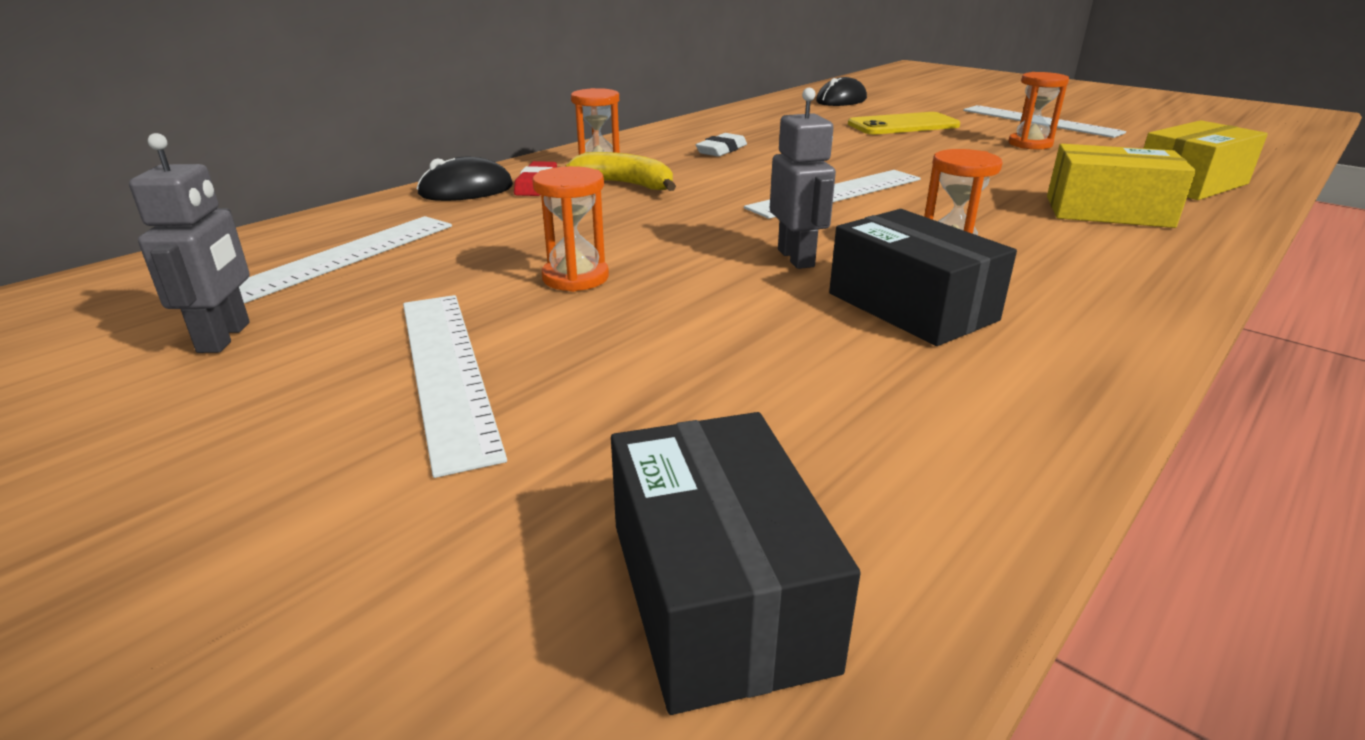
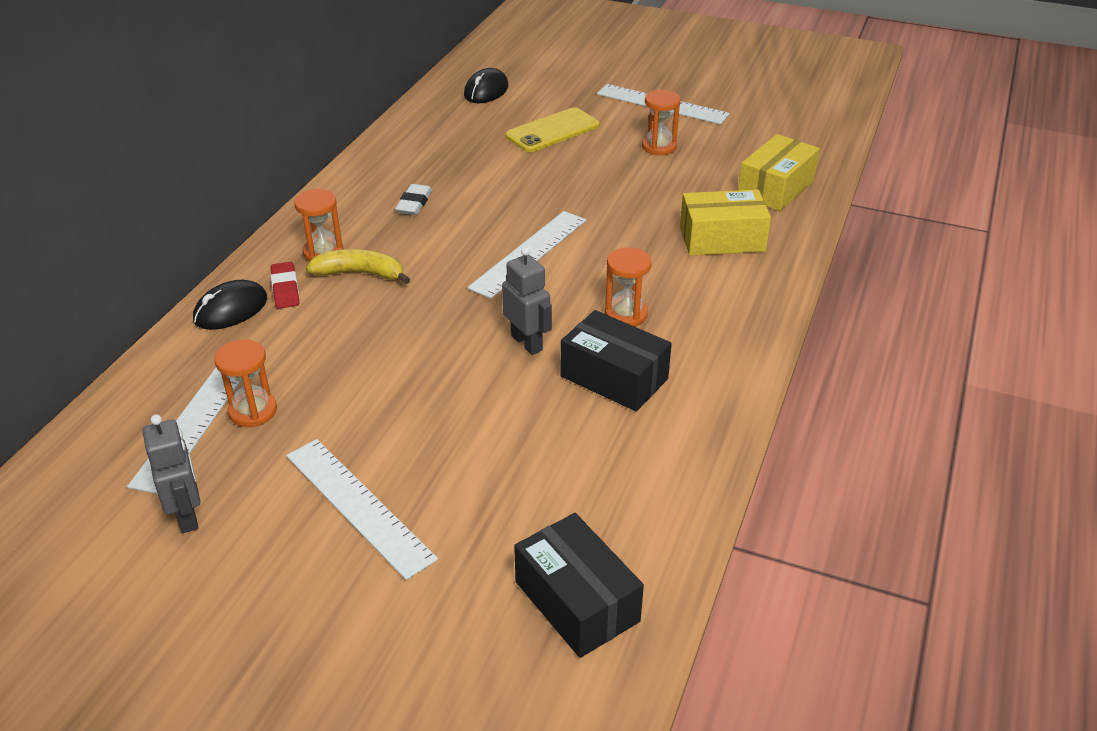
camera: 20 degrees left, 10 degrees up
orange hourglass [533,166,609,292] -> orange hourglass moved to [214,340,277,427]

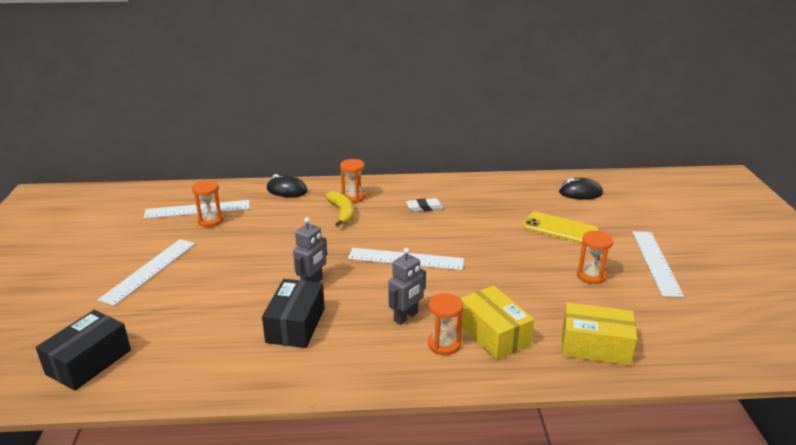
camera: 65 degrees right, 10 degrees down
grey robot [143,414,201,533] -> grey robot moved to [388,248,426,325]
red eraser [271,262,299,309] -> none
orange hourglass [605,247,652,326] -> orange hourglass moved to [428,293,463,355]

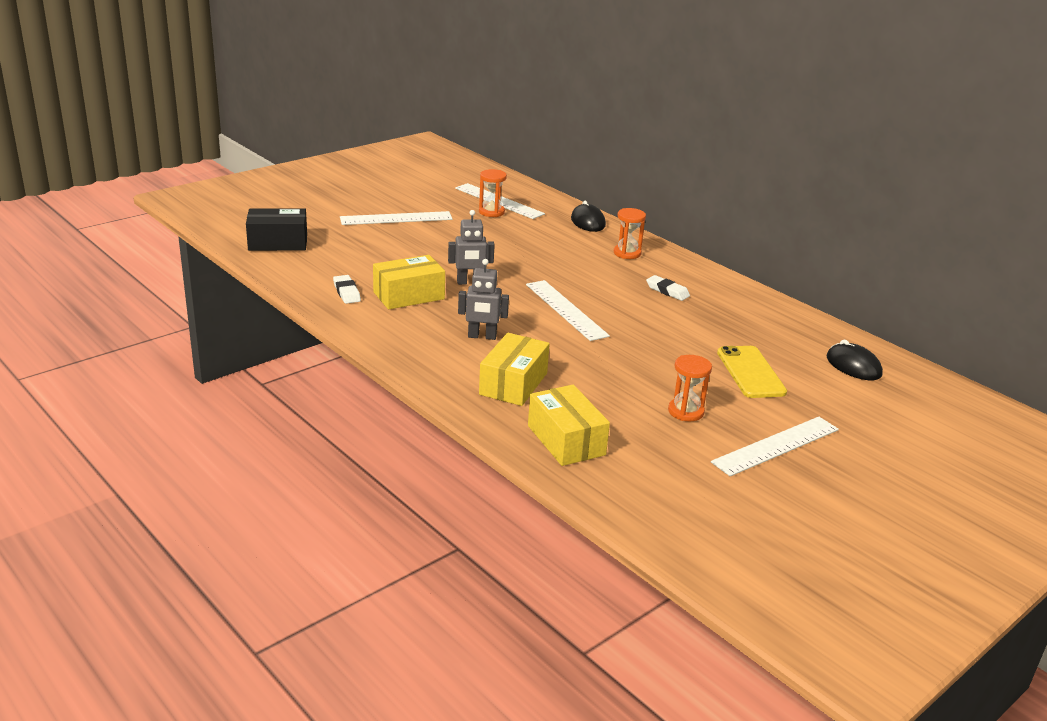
camera: 50 degrees right, 0 degrees up
black box [262,279,325,348] -> yellow box [373,255,445,309]
yellow banana [325,191,354,227] -> none
orange hourglass [428,293,463,355] -> none
none -> white eraser [333,275,361,304]

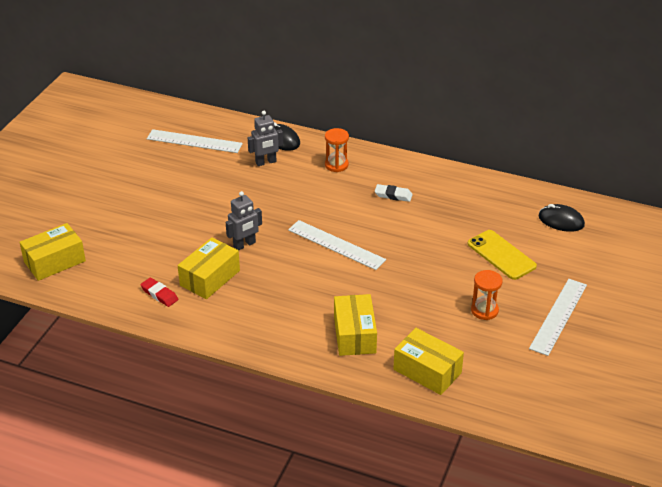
camera: 25 degrees left, 10 degrees up
black box [246,208,307,251] -> yellow box [20,223,86,281]
white eraser [333,275,361,304] -> red eraser [140,277,178,307]
white ruler [340,211,453,225] -> none
grey robot [458,259,509,340] -> grey robot moved to [248,111,283,166]
orange hourglass [479,169,507,217] -> none

